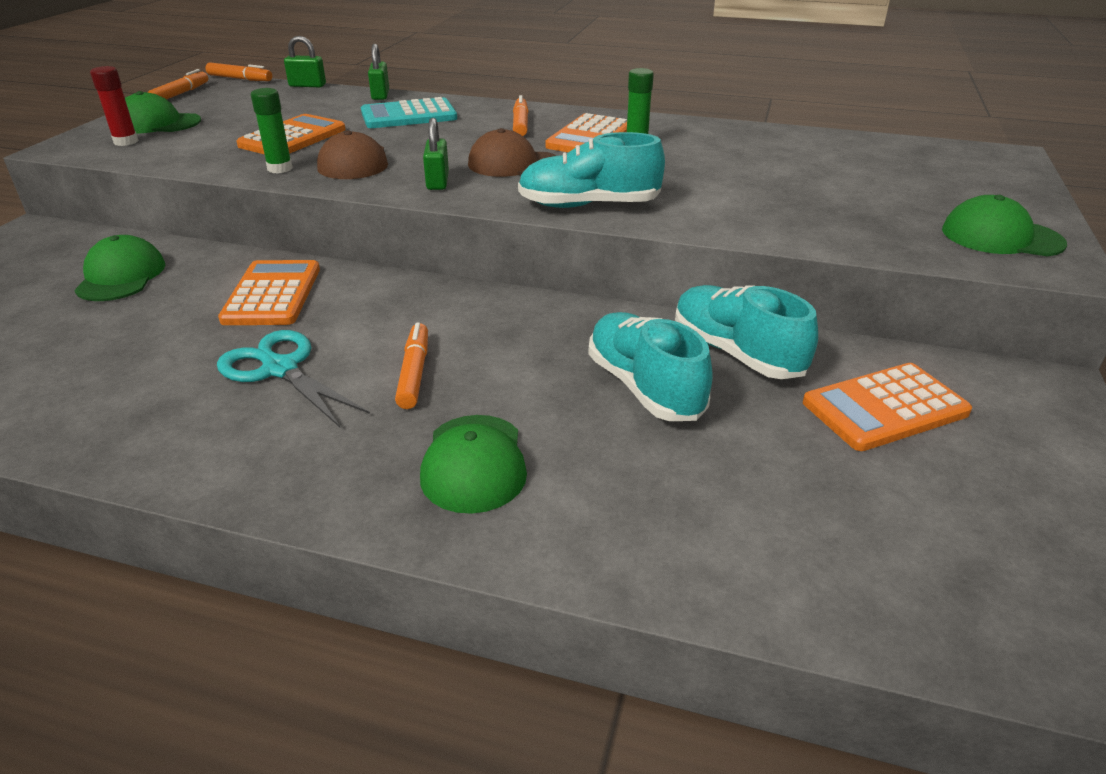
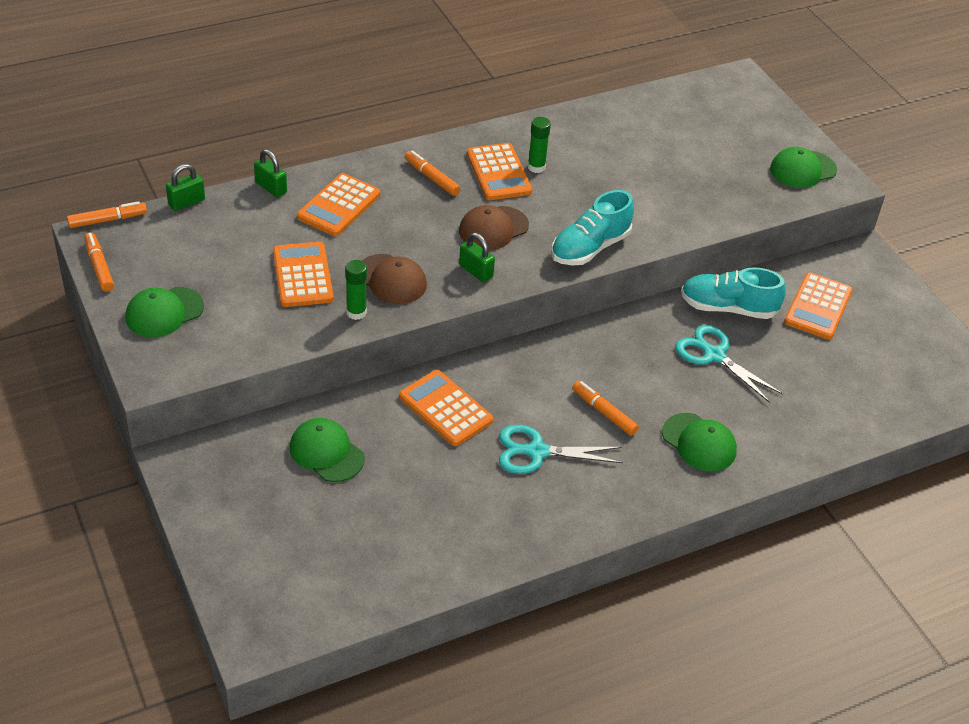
camera: 45 degrees left, 10 degrees up
red glue stick [90,66,139,146] -> none
turquoise calculator [361,97,457,128] -> orange calculator [297,173,380,236]
turquoise shoe [588,312,713,421] -> turquoise scissors [675,325,783,403]

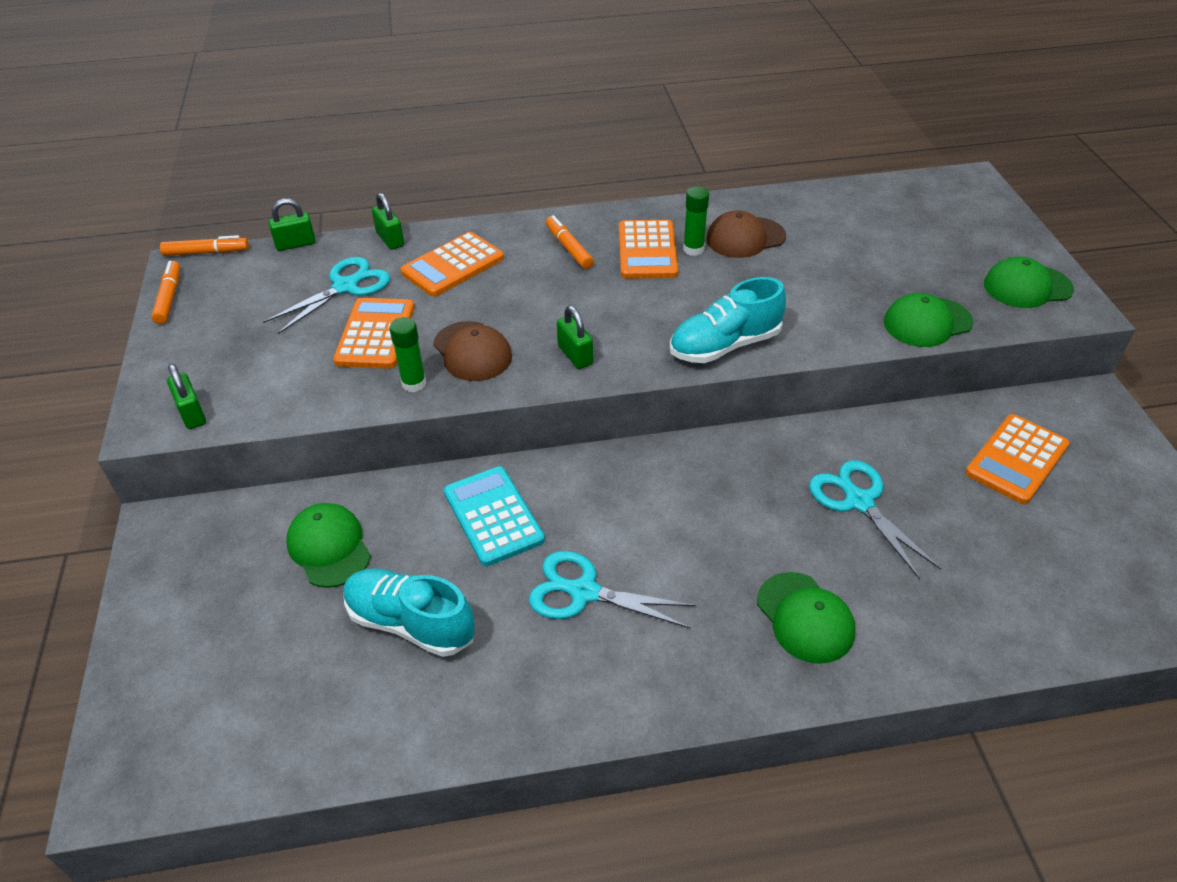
camera: 20 degrees right, 0 degrees up
green cap [126,287,204,337] -> green cap moved to [884,293,973,347]
orange calculator [399,370,493,446] -> turquoise calculator [444,466,545,566]
brown cap [459,205,529,250] -> brown cap moved to [706,210,786,258]
orange marker [572,381,639,436] -> none
turquoise shoe [681,267,786,319] -> turquoise shoe moved to [343,568,475,657]
none -> green padlock [167,364,206,429]
none -> turquoise scissors [263,257,390,334]

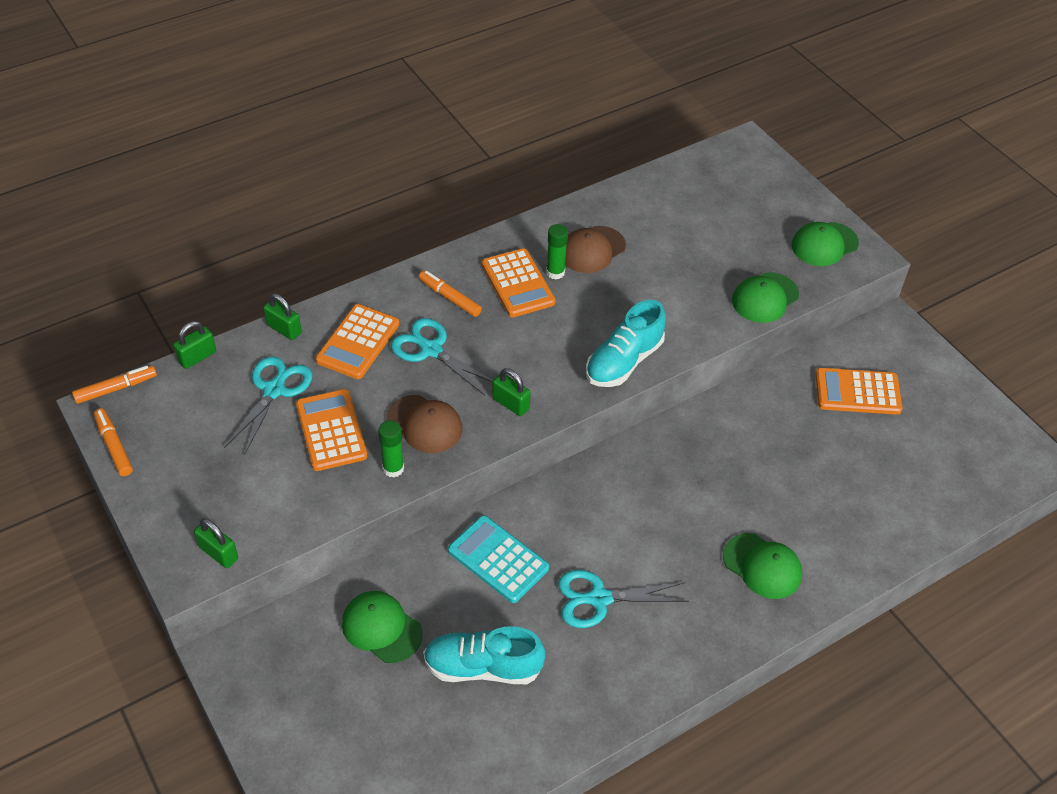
camera: 25 degrees left, 5 degrees up
turquoise scissors [809,460,941,579] -> turquoise scissors moved to [391,318,493,396]
orange calculator [965,414,1069,504] -> orange calculator turned 75 degrees clockwise [815,368,902,415]

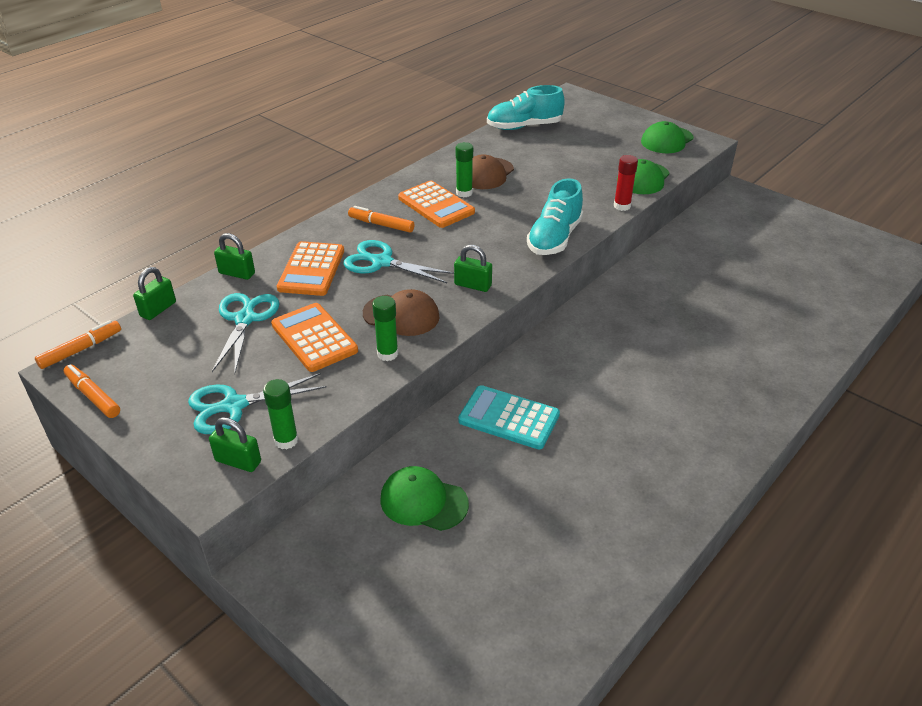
camera: 15 degrees left, 10 degrees down
turquoise shoe [423,626,546,684] -> turquoise shoe moved to [487,85,565,130]
turquoise scissors [558,570,689,628] -> turquoise scissors moved to [188,373,327,434]
green cap [723,533,802,599] -> none
orange calculator [815,368,902,415] -> none
none -> green glue stick [263,379,298,449]
none -> red glue stick [614,155,638,211]

